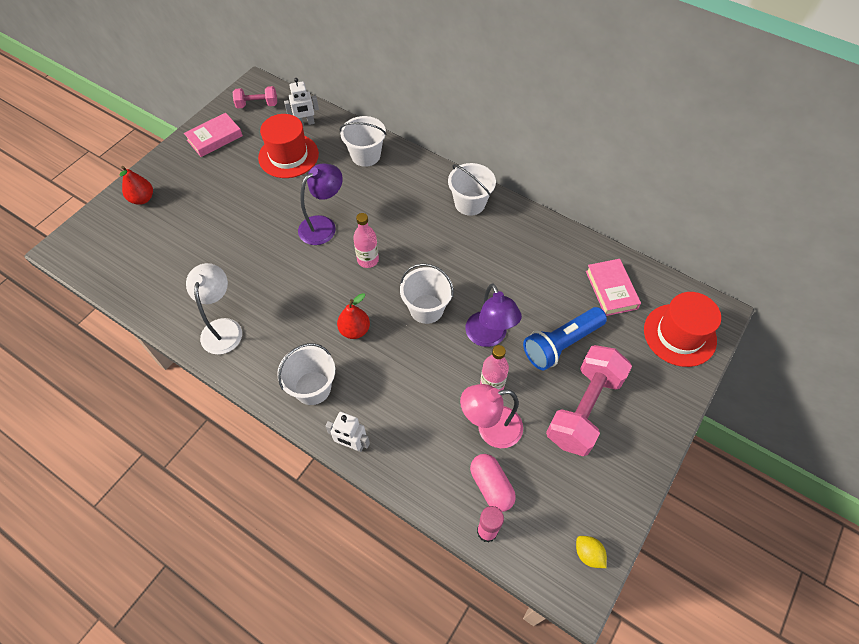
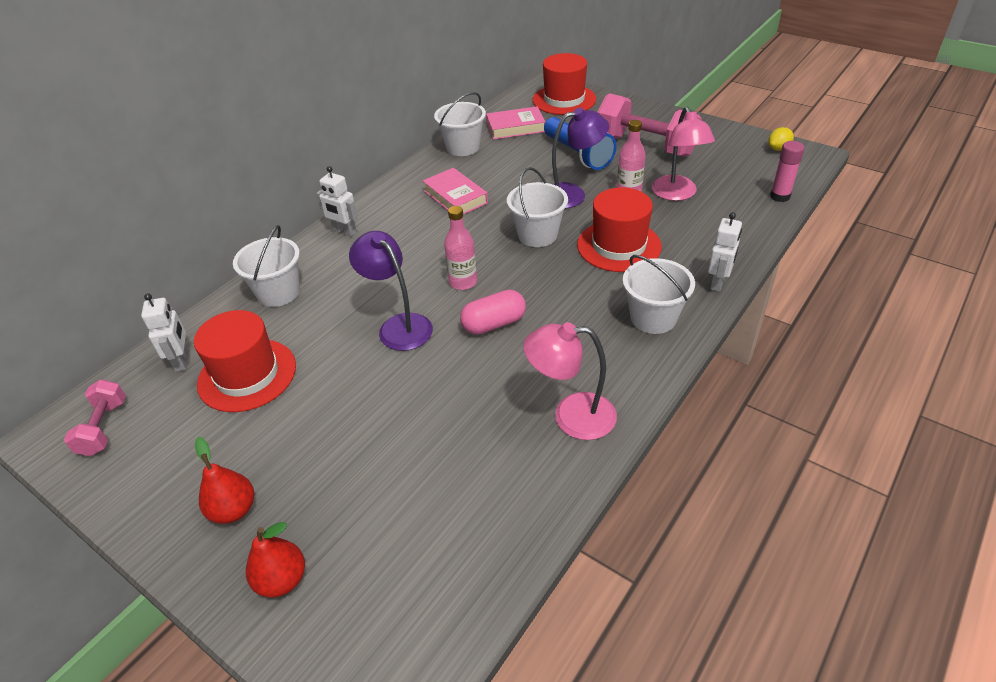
camera: 85 degrees left, 15 degrees down
pink book [184,113,243,157] -> pink book moved to [423,168,488,215]
white lamp [186,263,242,355] -> pink lamp [523,322,617,440]
red pear [337,293,370,339] -> red pear moved to [195,437,254,524]
white bucket [448,163,496,216] -> white bucket moved to [434,92,486,156]
pink capsule [470,454,516,512] -> pink capsule moved to [460,290,526,335]
none -> white robot [316,166,358,237]
none -> red hat [577,187,662,272]

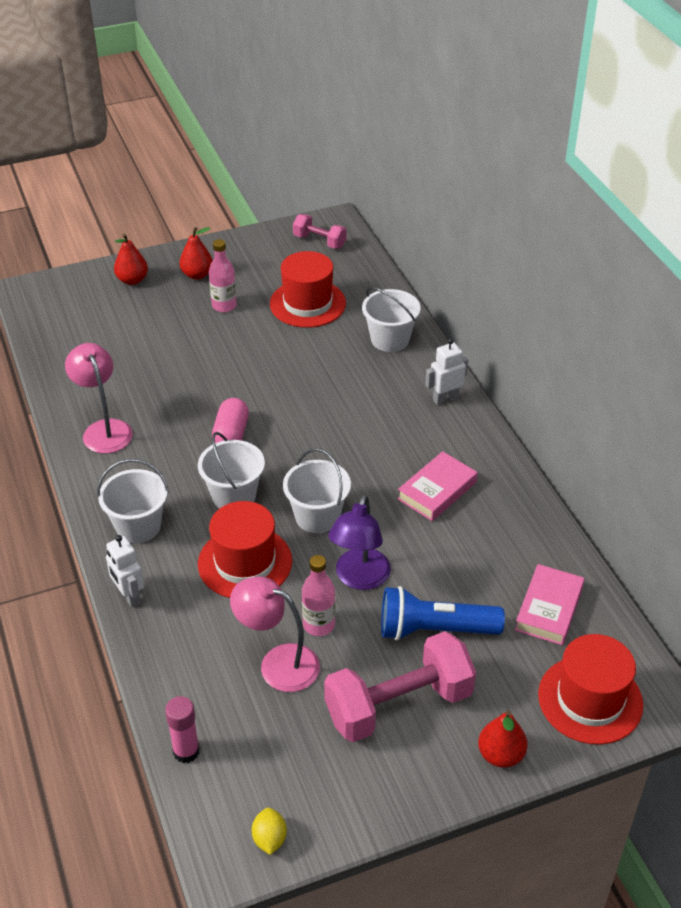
camera: 120 degrees right, 0 degrees up
white robot [141,293,188,372] -> none
purple lamp [349,231,433,351] -> none
pink book [423,168,488,215] -> pink book turned 45 degrees counterclockwise [398,451,478,521]
white bucket [434,92,486,156] -> white bucket moved to [198,432,265,509]
pink bottle [444,206,477,290] -> pink bottle moved to [209,239,237,312]
pink lamp [523,322,617,440] -> pink lamp turned 60 degrees counterclockwise [65,343,133,454]
none -> red pear [478,710,527,768]

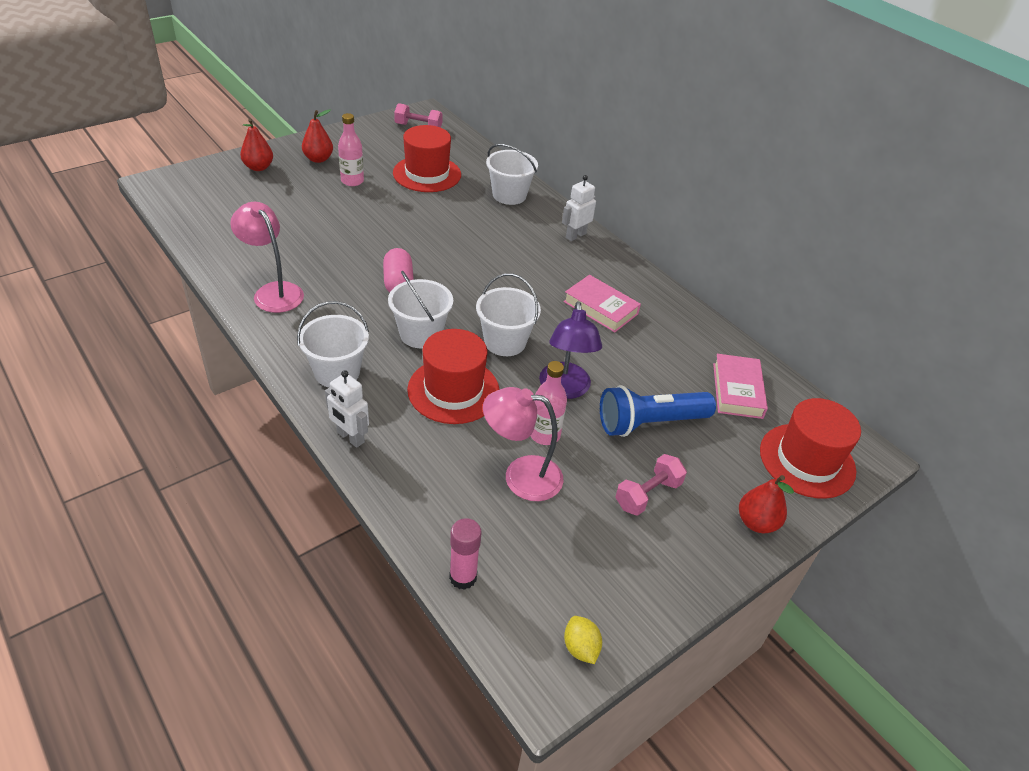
camera: 20 degrees left, 0 degrees up
pink dumbbell [324,631,476,742] -> pink dumbbell [615,454,687,516], size x0.53
pink book [398,451,478,521] -> pink book turned 75 degrees counterclockwise [563,275,641,333]

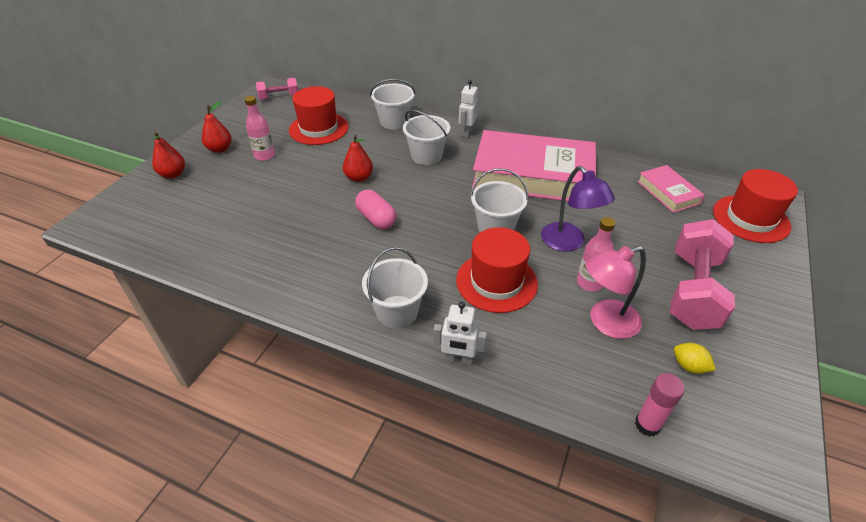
camera: 25 degrees left, 0 degrees up
pink lamp [230,202,304,313] -> none
white bucket [388,271,453,348] -> white bucket moved to [403,110,450,165]
pink book [563,275,641,333] -> pink book [472,130,596,201], size x2.16
yellow lemon [564,616,602,664] -> yellow lemon moved to [674,343,716,374]
blue flashlight [600,385,716,437] -> none
pink dumbbell [615,454,687,516] -> pink dumbbell [670,219,735,330], size x1.90
red pear [739,475,794,533] -> red pear moved to [343,134,373,182]

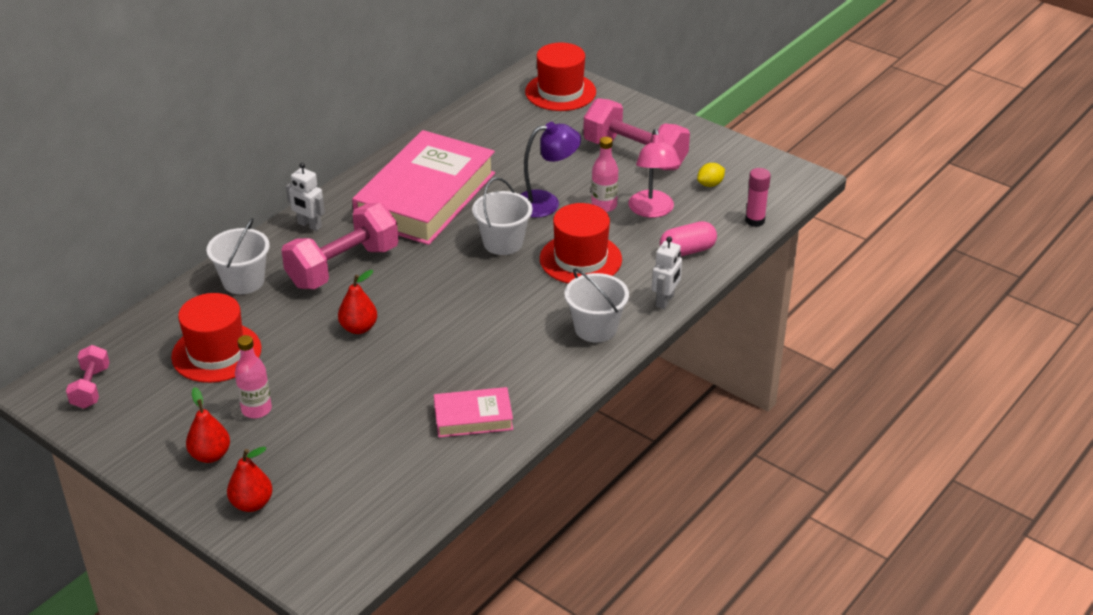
camera: 75 degrees left, 5 degrees down
pink capsule [355,189,397,229] -> pink capsule moved to [660,221,717,256]
white bucket [403,110,450,165] -> pink dumbbell [281,203,399,289]
pink book [637,165,705,213] -> pink book moved to [434,387,513,437]

